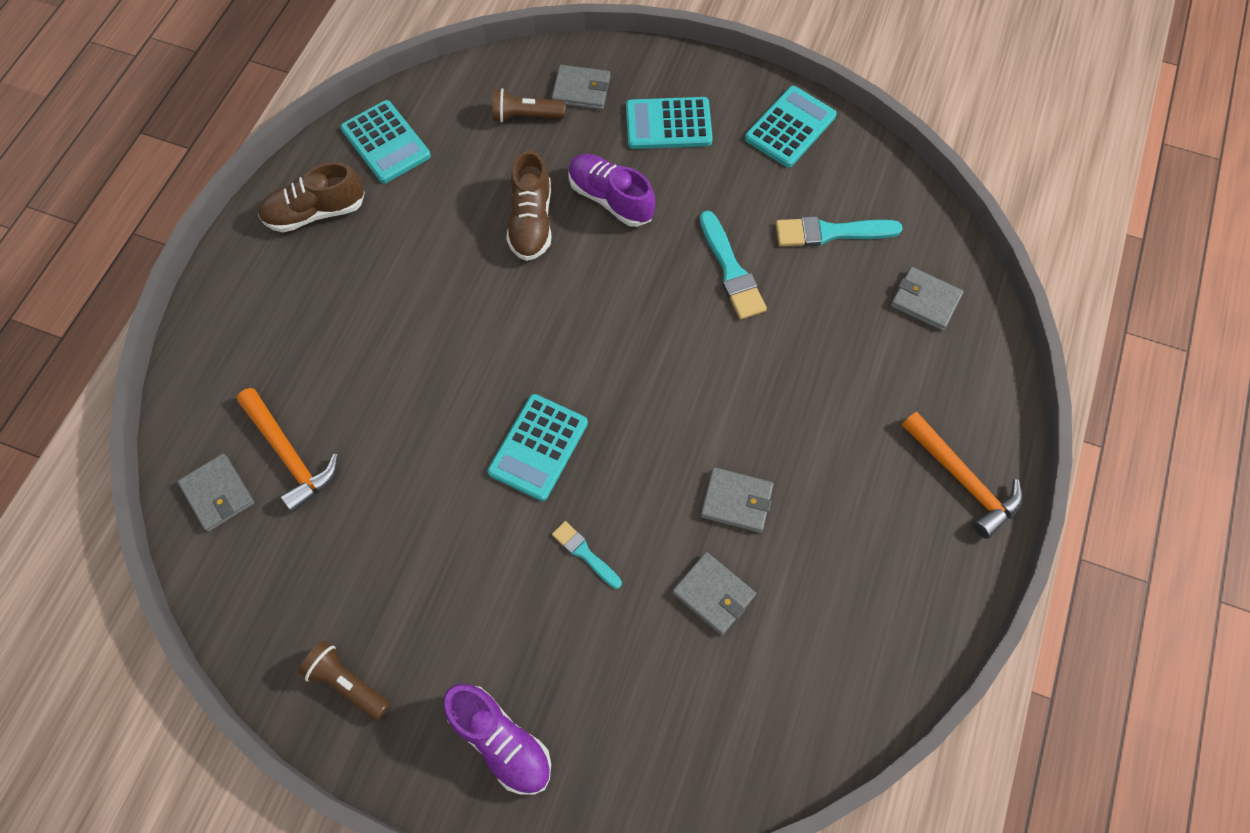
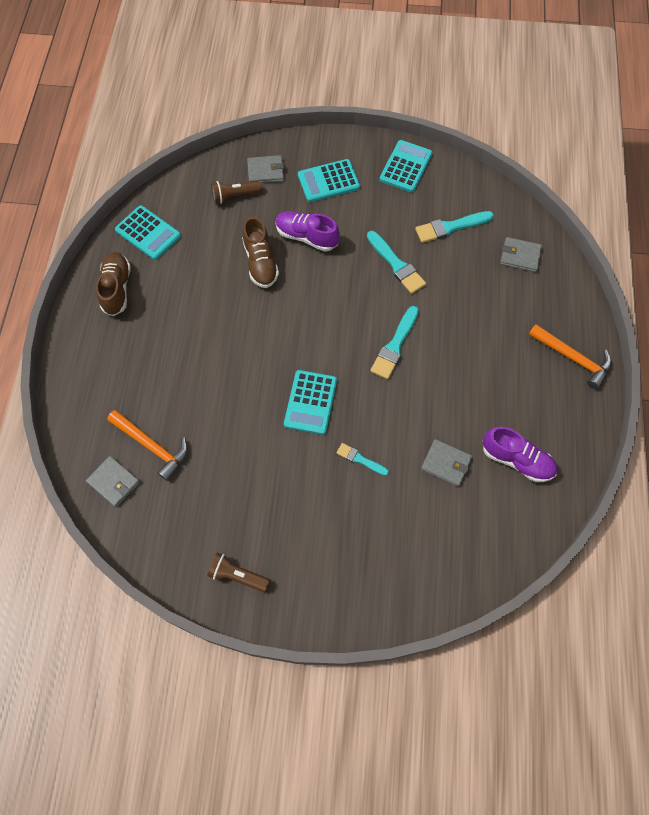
camera: 15 degrees left, 0 degrees up
brown shoe [258,162,365,232] -> brown shoe turned 120 degrees clockwise [96,252,131,316]
purple shoe [443,683,551,795] -> purple shoe moved to [483,427,557,482]
grey wallet [701,467,774,533] -> none
none -> turquoise brush [370,306,419,379]

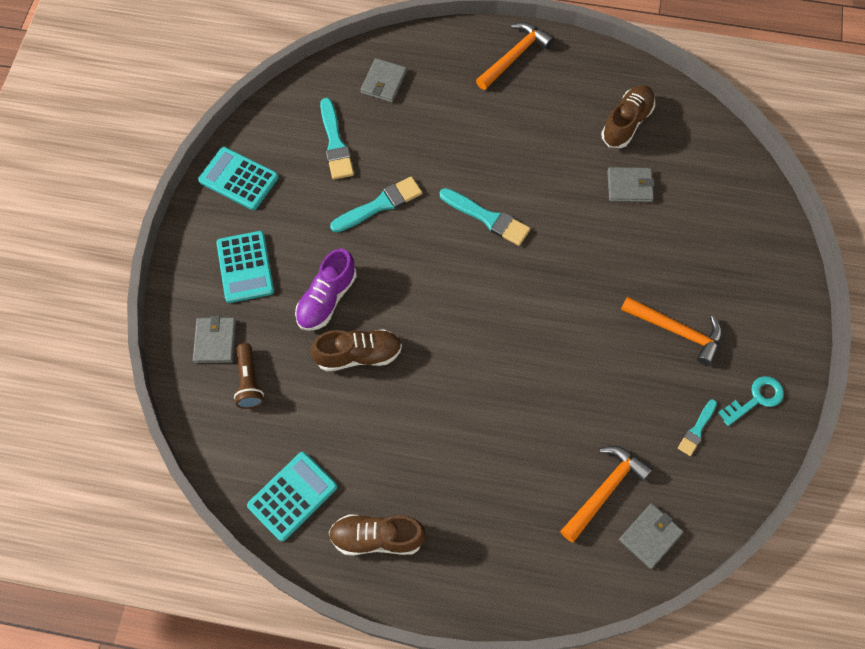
camera: 85 degrees left, 0 degrees up
brown flashlight [207,553,270,592] -> turquoise key [718,376,784,426]
turquoise calculator [284,370,337,435] -> none
turquoise brush [336,443,389,476] -> turquoise brush moved to [678,399,717,456]
grey wallet [421,439,472,486] -> grey wallet turned 60 degrees clockwise [607,167,655,202]
purple shoe [483,427,557,482] -> brown shoe [601,85,655,148]
none -> orange hammer [621,296,722,366]

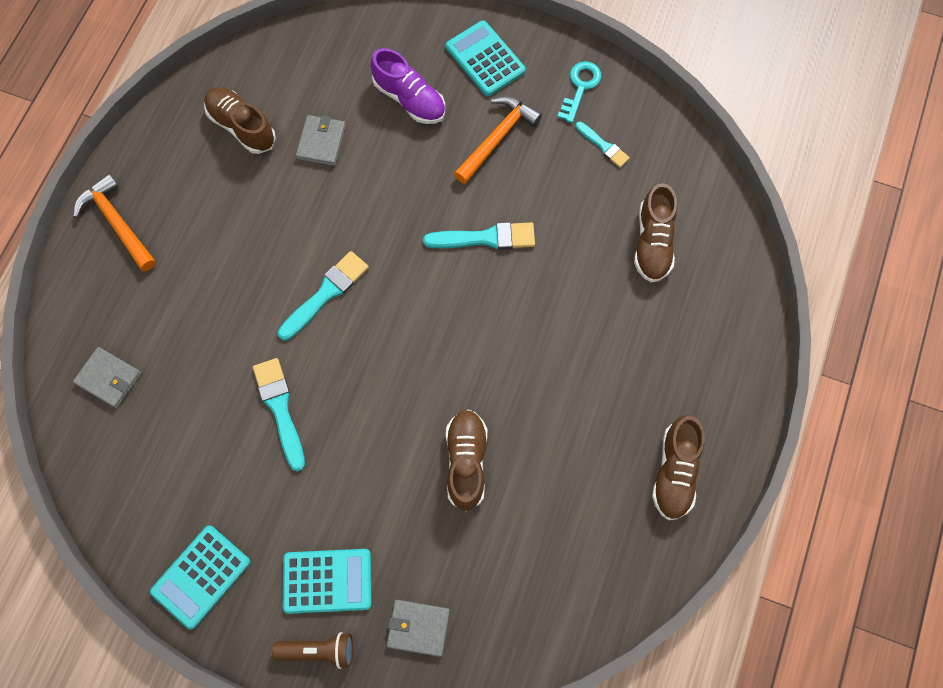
camera: 80 degrees left, 5 degrees up
brown flashlight [234,343,264,409] -> brown flashlight moved to [272,632,353,669]
turquoise calculator [247,452,337,541] -> turquoise calculator moved to [446,20,526,96]
purple shoe [295,248,357,331] -> purple shoe moved to [371,48,445,124]
turquoise brush [320,98,354,180] -> turquoise brush moved to [423,222,535,250]
orange hammer [560,446,652,543] -> brown shoe [634,183,677,283]
grey wallet [619,503,683,569] -> none
turquoise key [718,376,784,426] -> turquoise key turned 45 degrees clockwise [557,61,601,123]

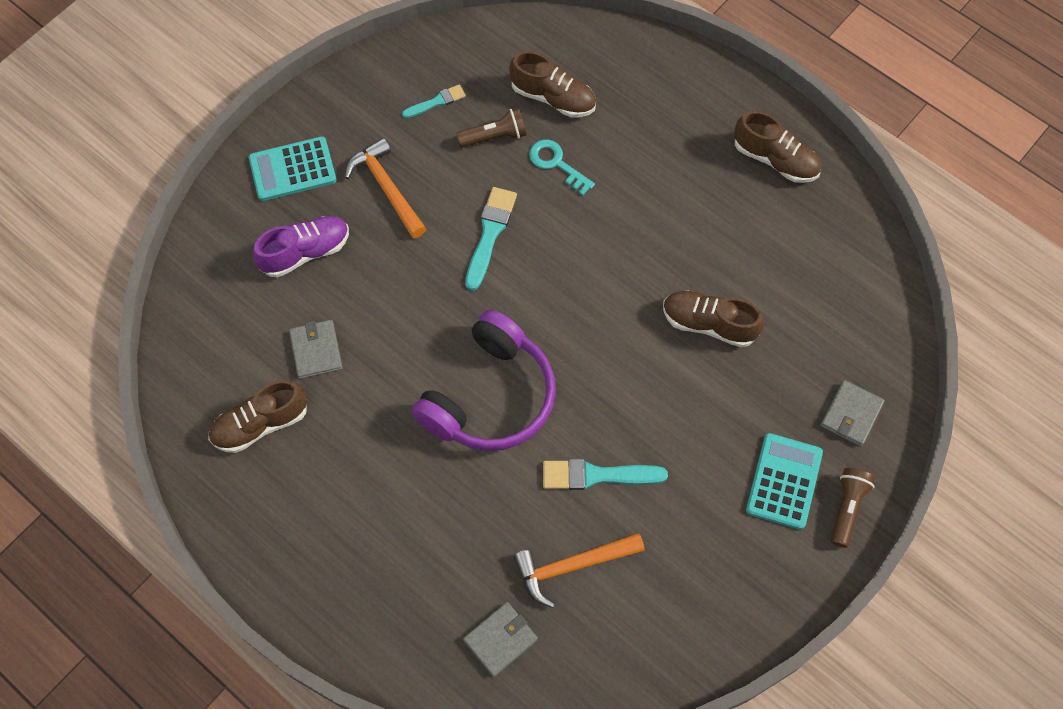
camera: 70 degrees left, 5 degrees down
orange hammer [73,174,156,272] -> orange hammer moved to [514,533,645,608]
turquoise calculator [150,525,251,629] -> none
turquoise brush [278,251,369,341] -> purple headphones [412,310,556,451]
grey wallet [296,115,346,166] -> grey wallet turned 45 degrees clockwise [289,320,343,379]
turquoise key [557,61,601,123] -> turquoise key moved to [529,140,595,196]
none -> brown flashlight [456,108,526,147]

